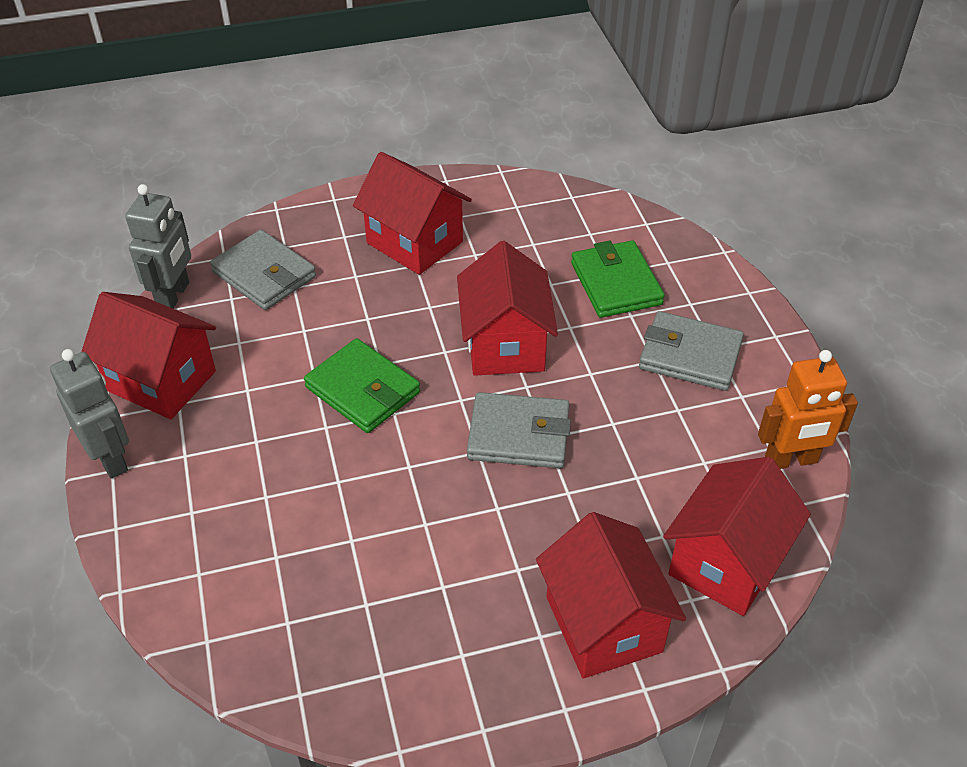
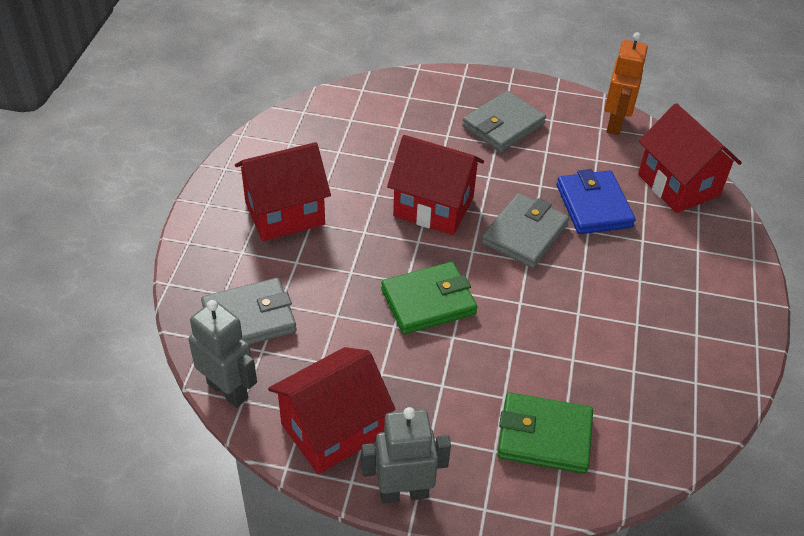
camera: 65 degrees left, 0 degrees up
red house [536,512,686,679] -> none
green wallet [571,241,665,318] -> green wallet moved to [497,392,593,474]
none -> blue wallet [557,169,635,234]

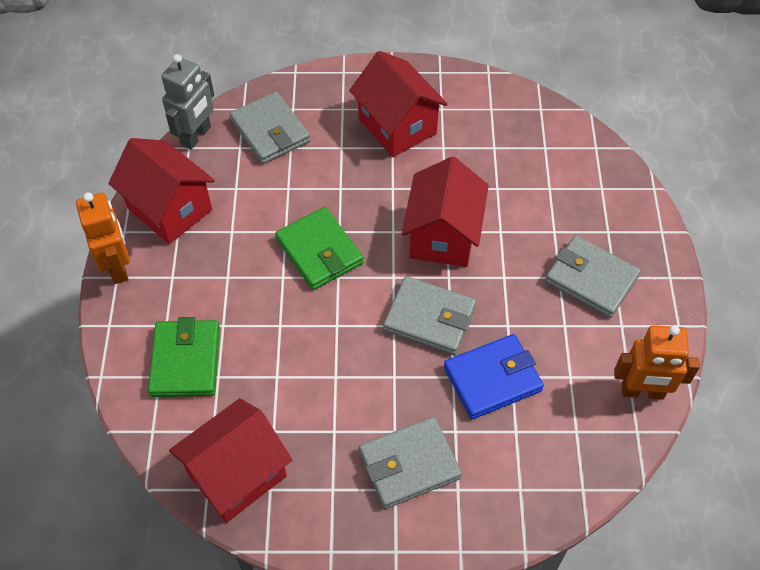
camera: 80 degrees right, 10 degrees up
grey robot [361,407,451,503] -> orange robot [76,192,130,284]
red house [638,103,742,213] -> red house moved to [169,398,292,523]
none -> grey wallet [359,417,462,509]

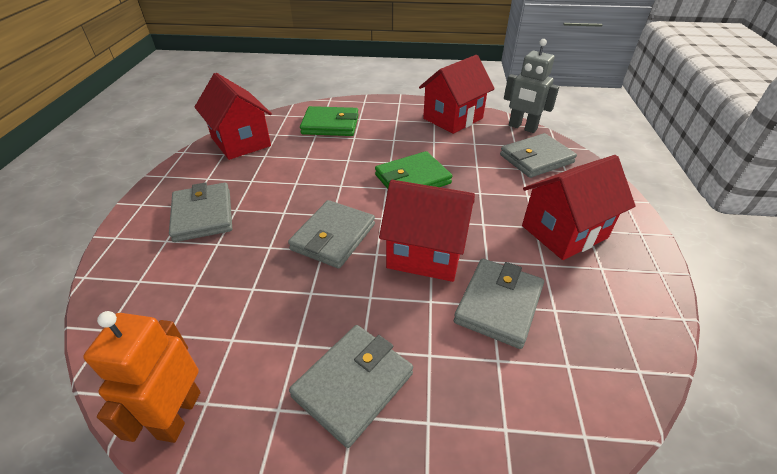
camera: 95 degrees right, 15 degrees down
orange robot [76,192,130,284] -> none
blue wallet [444,334,544,419] -> none
none -> grey wallet [454,259,544,349]

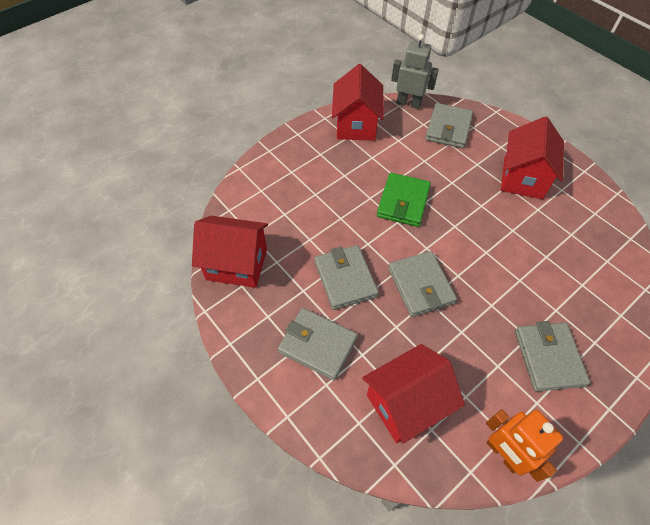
camera: 45 degrees left, 15 degrees up
green wallet [300,106,359,136] -> none
red house [379,180,475,282] -> red house moved to [362,344,465,443]
grey wallet [454,259,544,349] -> grey wallet moved to [315,245,379,310]
grey robot [504,39,559,133] -> grey robot turned 150 degrees counterclockwise [391,34,439,109]

